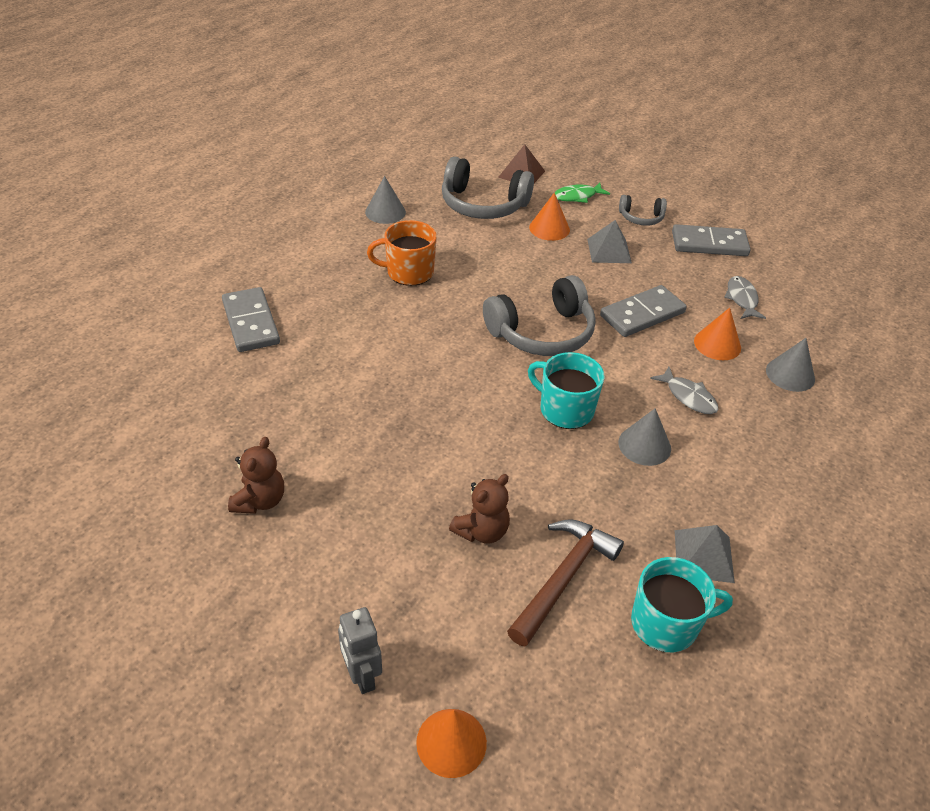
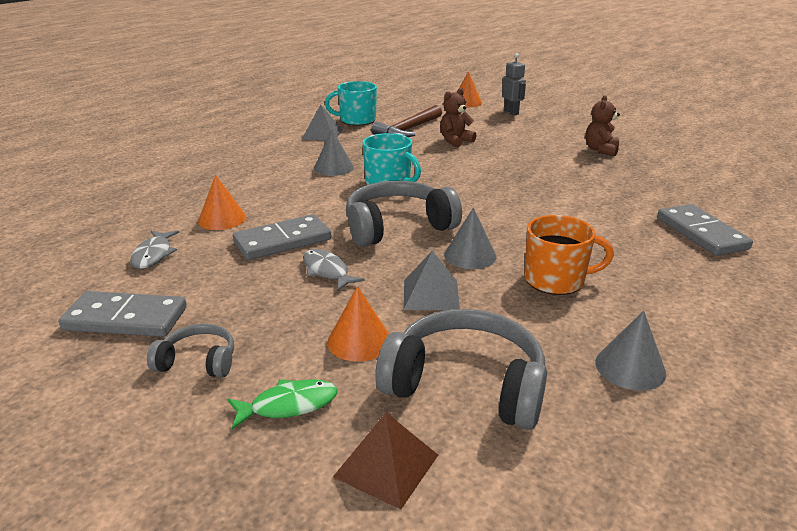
camera: 175 degrees left, 15 degrees down
grey pyramid [587,220,632,263] -> grey pyramid moved to [403,250,460,310]
grey fish [650,367,718,414] -> grey fish moved to [303,249,365,291]
grey cone [766,338,815,392] -> grey cone moved to [444,208,496,269]

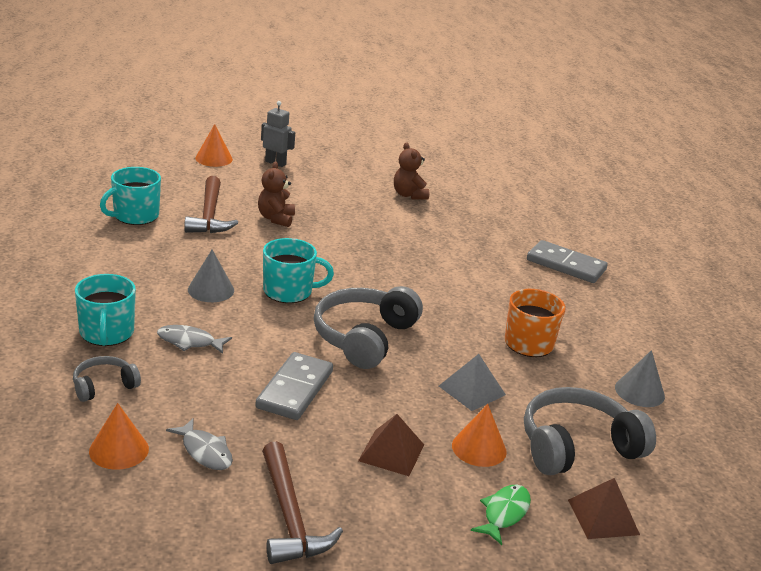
camera: 45 degrees left, 0 degrees up
grey domino [59,291,187,337] -> brown hammer [262,441,343,564]
grey headphones [147,324,234,378] -> grey headphones moved to [73,356,141,402]
orange cone [198,175,246,230] -> orange cone moved to [89,403,149,470]
grey pyramid [302,104,342,141] -> none
grey fish [303,249,365,291] -> grey fish moved to [157,325,232,354]
grey cone [444,208,496,269] -> none
none -> turquoise mug [75,274,136,346]
none -> brown pyramid [358,414,424,476]

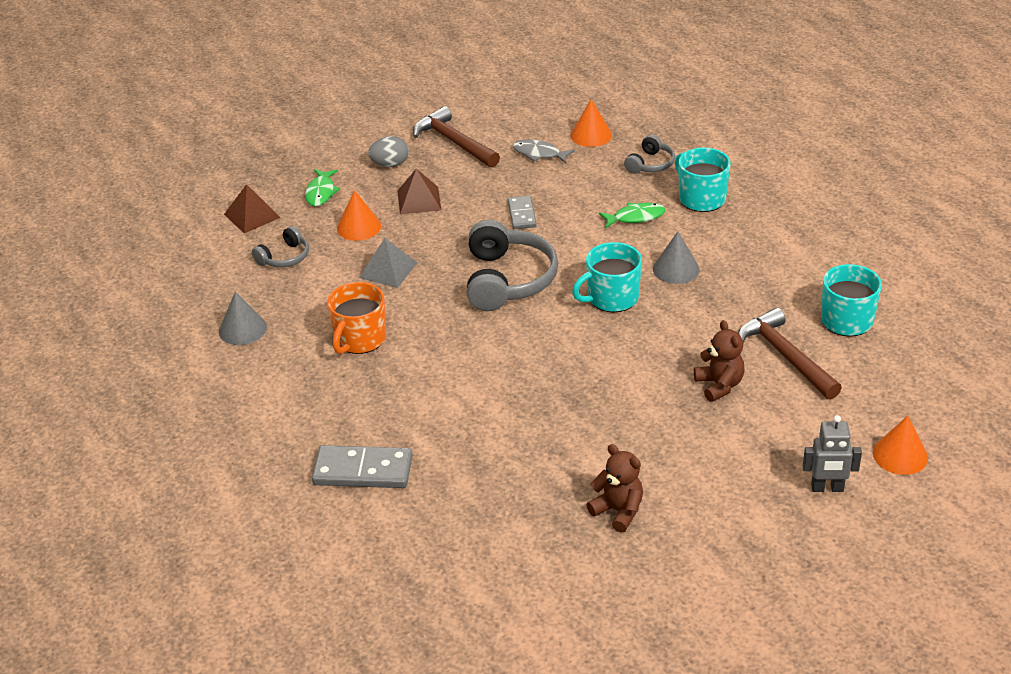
camera: 160 degrees right, 10 degrees up
grey fish [157,325,232,354] -> green fish [599,202,665,228]
grey domino [255,352,333,420] -> grey domino [508,196,537,229], size x0.61
grey headphones [524,387,656,475] -> grey headphones [252,226,309,268], size x0.52
none -> grey egg [368,136,409,167]

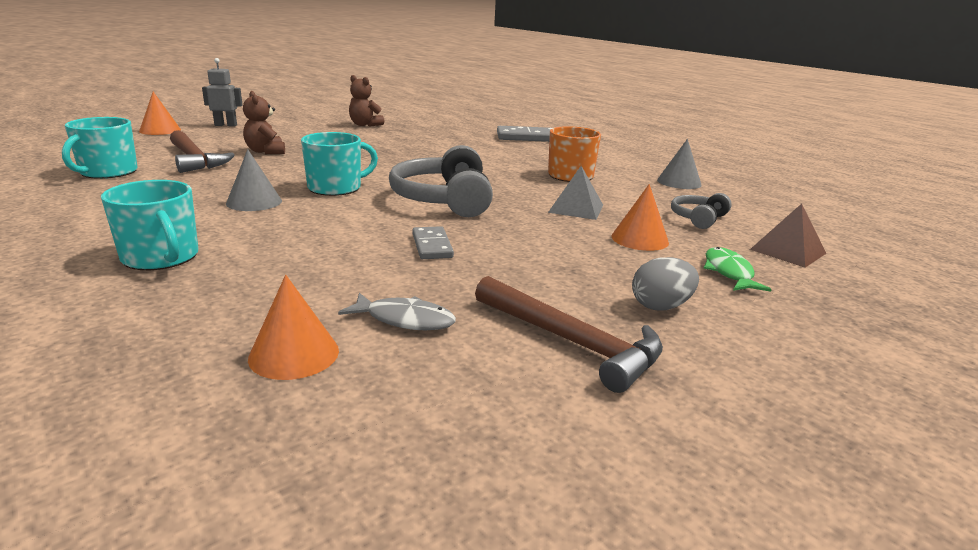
camera: 170 degrees right, 15 degrees down
brown pyramid [397,169,441,214] -> none
green fish [599,202,665,228] -> none
grey headphones [624,135,675,174] -> none

